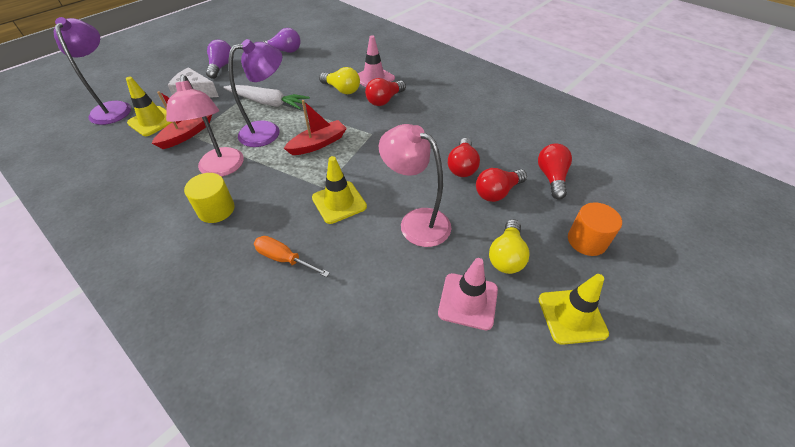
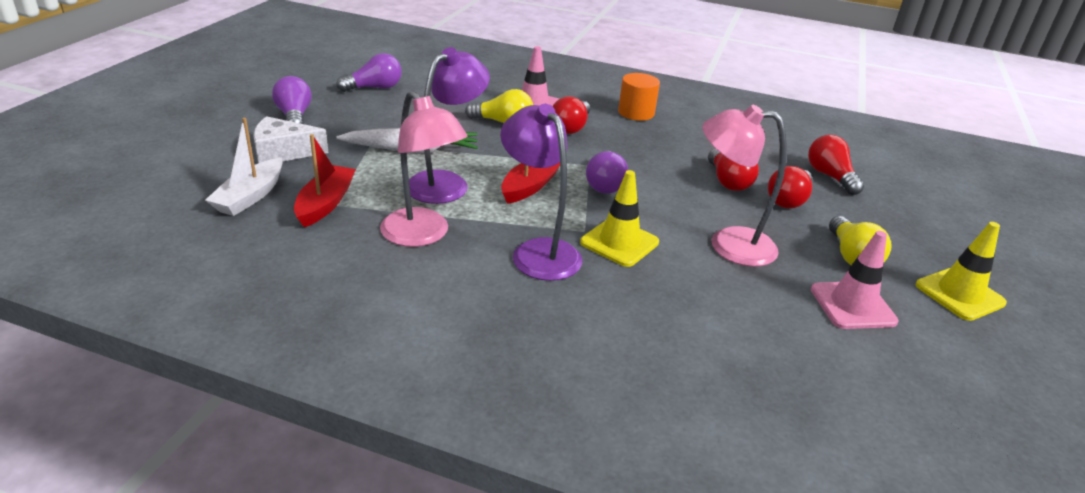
camera: 25 degrees left, 15 degrees down
purple lamp [54,17,131,125] -> purple lamp moved to [500,104,583,281]
yellow traffic cone [126,77,172,136] -> white boat [205,118,283,216]
yellow cylinder [184,173,235,223] -> none
orange screwdriver [254,236,330,277] -> none
orange cylinder [568,202,622,256] -> orange cylinder moved to [618,73,660,121]
none -> purple light bulb [586,150,628,194]

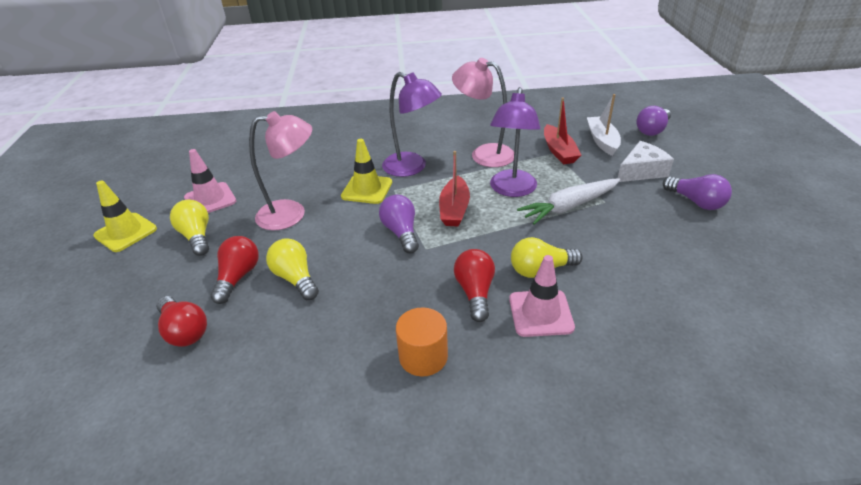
camera: 160 degrees right, 5 degrees up
purple light bulb [336,53,402,92] -> purple light bulb moved to [636,106,671,136]
red light bulb [708,149,759,191] -> yellow light bulb [266,238,319,300]

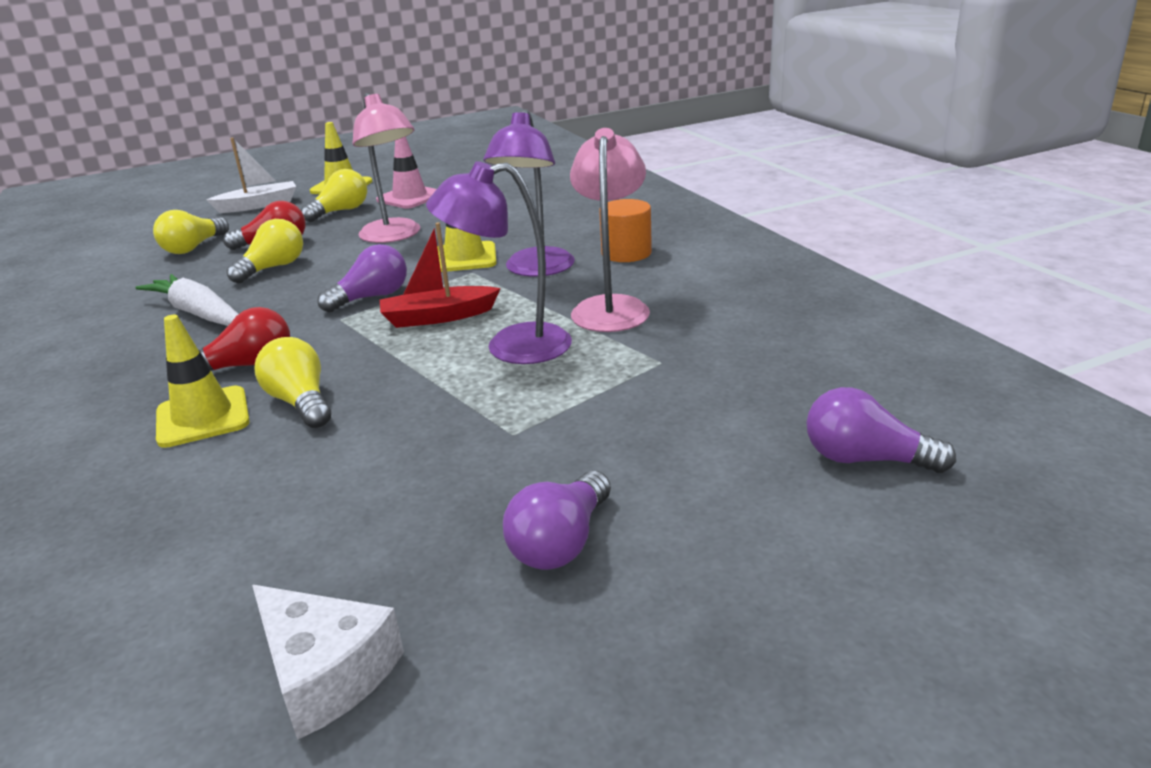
camera: 70 degrees right, 10 degrees down
red light bulb [156,296,207,347] -> yellow light bulb [153,210,229,254]
orange cylinder [396,307,448,377] -> orange cylinder moved to [599,199,652,262]
pink traffic cone [509,255,575,337] -> yellow traffic cone [156,315,250,448]
white carrot [517,178,620,225] -> white carrot moved to [136,274,238,326]
red boat [544,98,581,164] -> none
white boat [587,94,621,156] -> white boat moved to [206,138,296,213]
white cheese [618,141,674,182] -> white cheese moved to [252,585,404,740]

